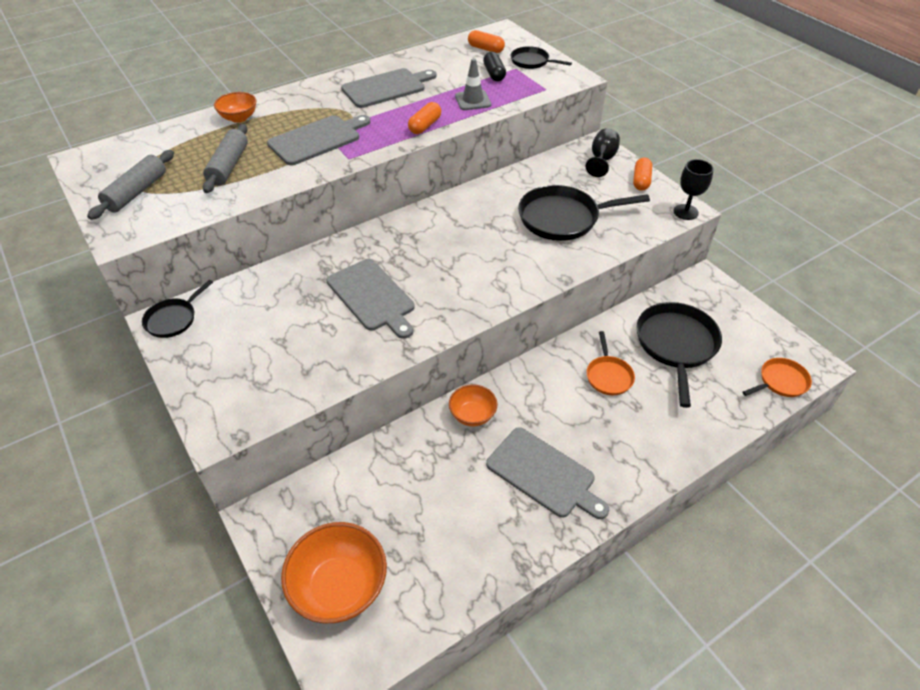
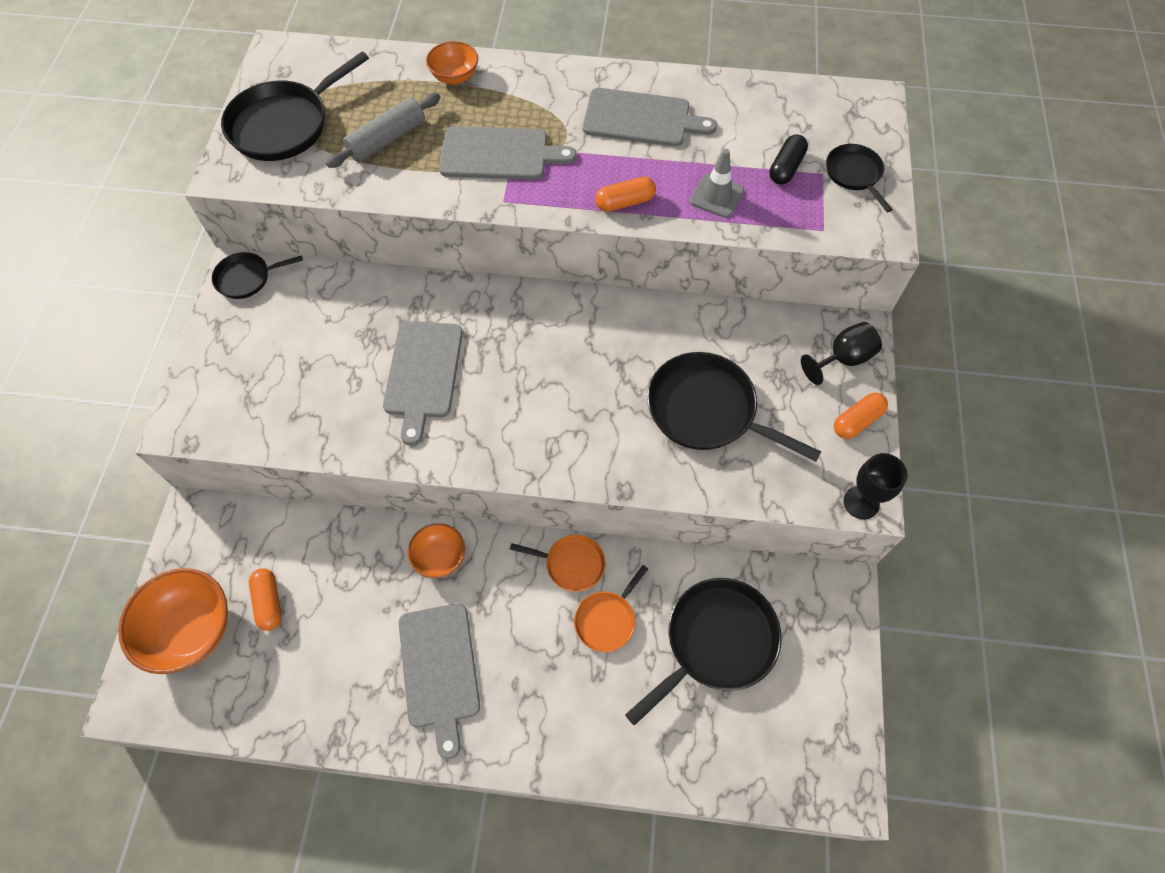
camera: 40 degrees right, 15 degrees up
grey rolling pin [87,150,174,220] -> black pan [221,52,369,161]
orange capsule [468,30,505,53] -> orange capsule moved to [249,568,282,631]
orange pan [743,358,812,397] -> orange pan moved to [510,535,605,592]

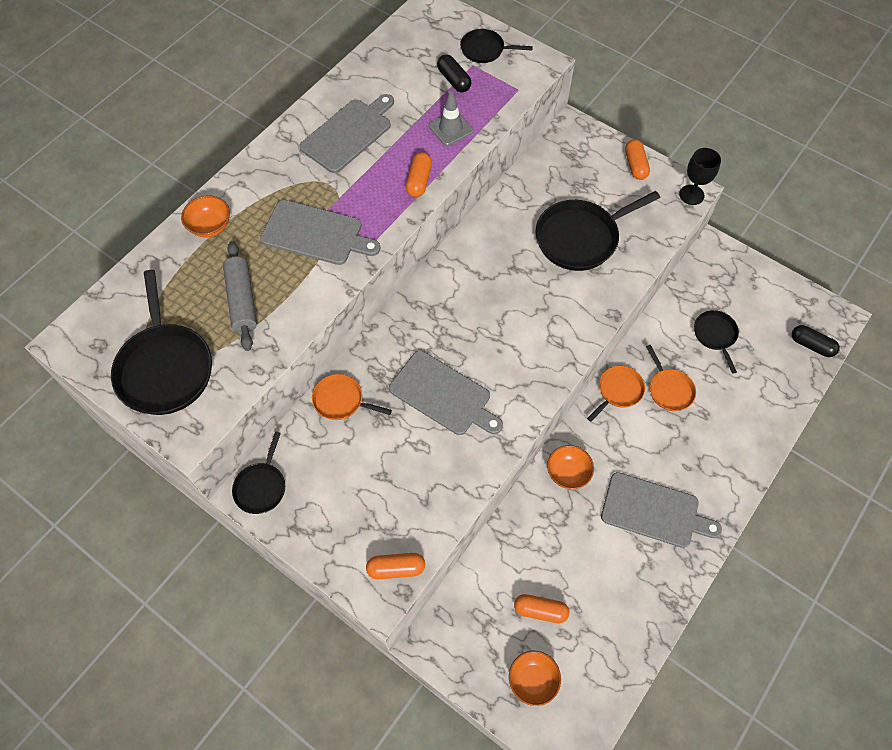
camera: 60 degrees left, 0 degrees up
orange bowl [118,568,228,674] -> orange bowl [509,651,561,706], size x0.57
grey cutting board [439,126,577,180] -> grey cutting board turned 75 degrees clockwise [260,200,380,265]
black pan [625,578,782,726] -> black pan [694,310,739,374], size x0.55
black goblet [801,322,882,385] -> none
none -> orange pan [312,374,392,420]
none -> orange capsule [366,553,425,579]
none -> black capsule [792,325,840,357]

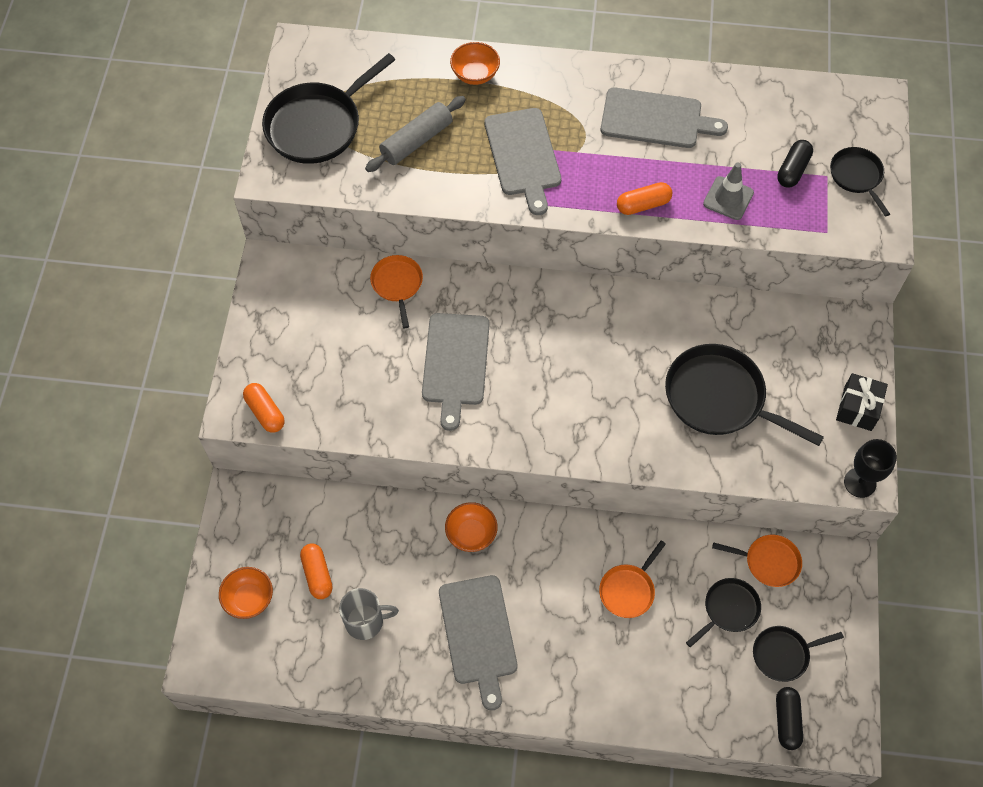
camera: 60 degrees right, 0 degrees up
black pan [232,432,285,514] -> black pan moved to [753,626,844,682]
orange pan [587,366,645,422] -> orange pan moved to [712,535,802,587]
orange capsule [625,139,650,180] -> black gift [836,373,888,431]
none -> grey mug [339,588,399,640]

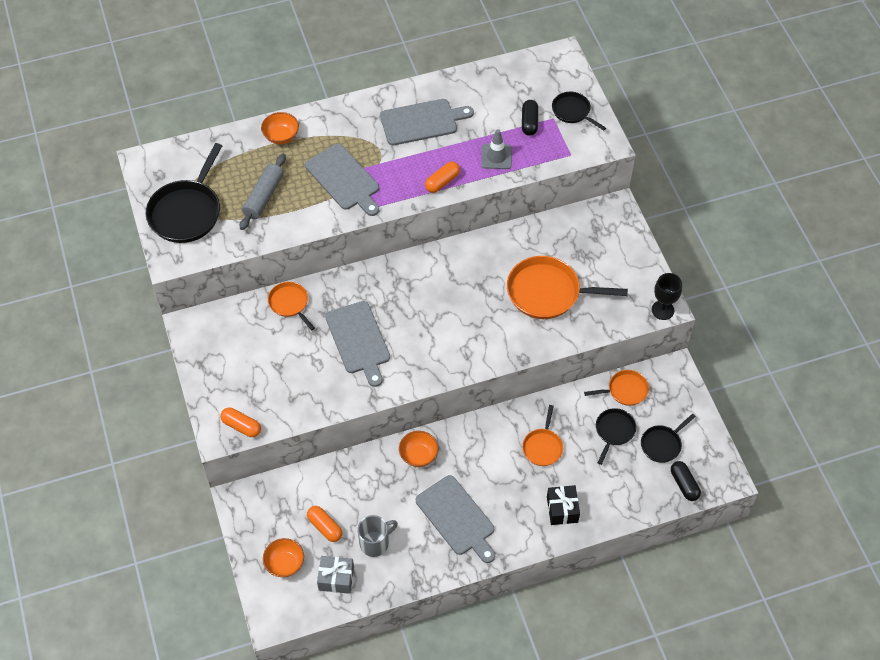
camera: 25 degrees left, 5 degrees down
black pan [665,344,824,446] -> orange pan [507,256,628,319]
black gift [836,373,888,431] -> black gift moved to [547,485,580,525]
none -> grey gift [317,556,354,594]

